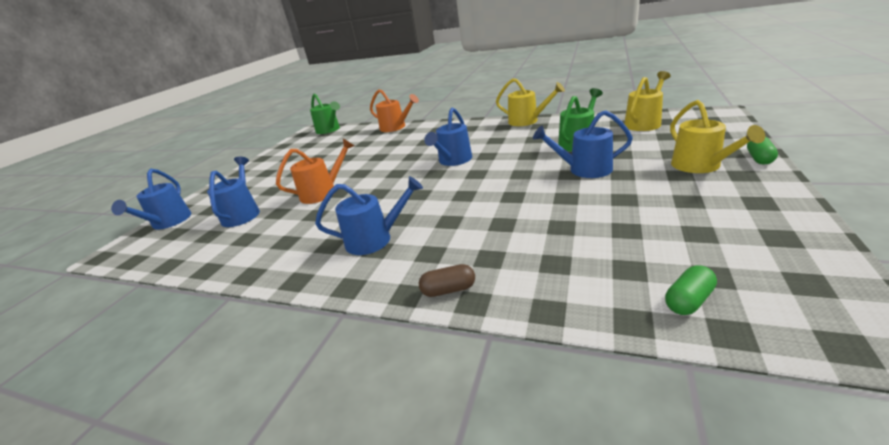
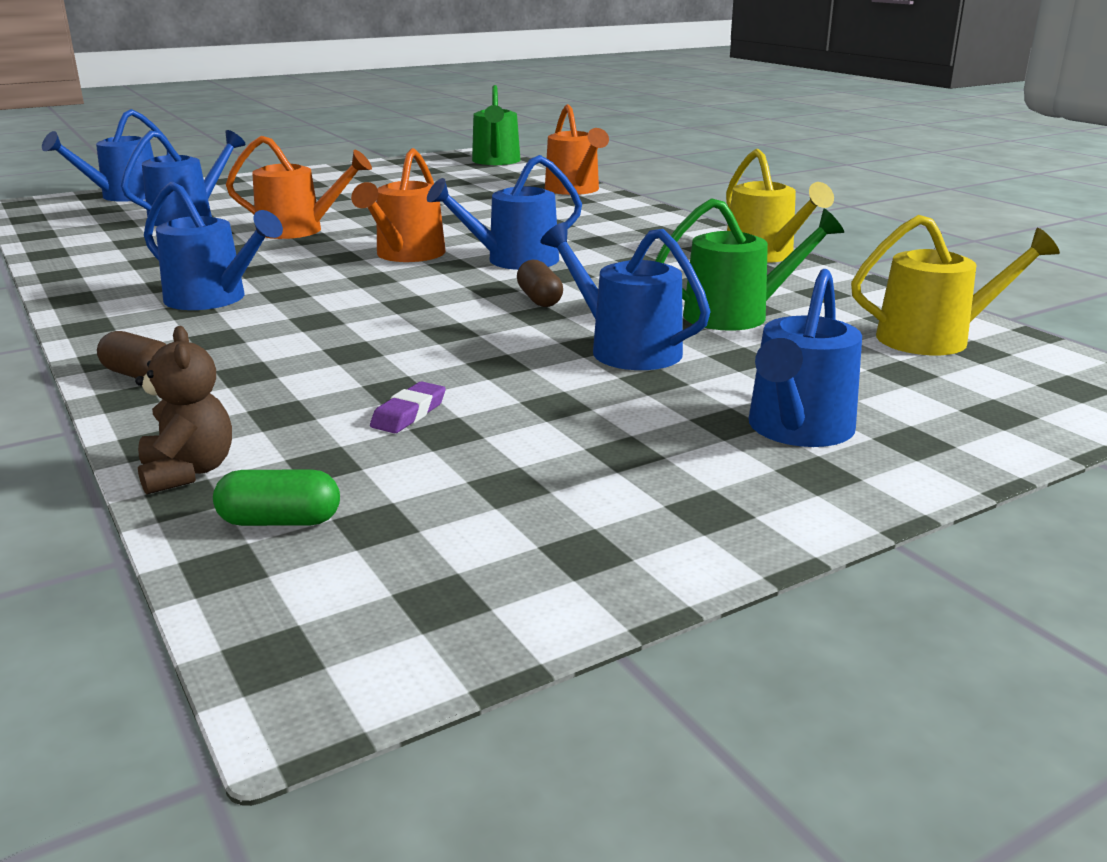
camera: 35 degrees right, 5 degrees down
yellow watering can [670,100,765,173] -> blue watering can [749,269,862,447]
green capsule [747,137,778,165] -> none
none -> brown teddy bear [135,326,232,495]
none -> orange watering can [351,148,446,262]
none -> purple eraser [370,381,446,433]
none -> brown capsule [517,260,563,307]

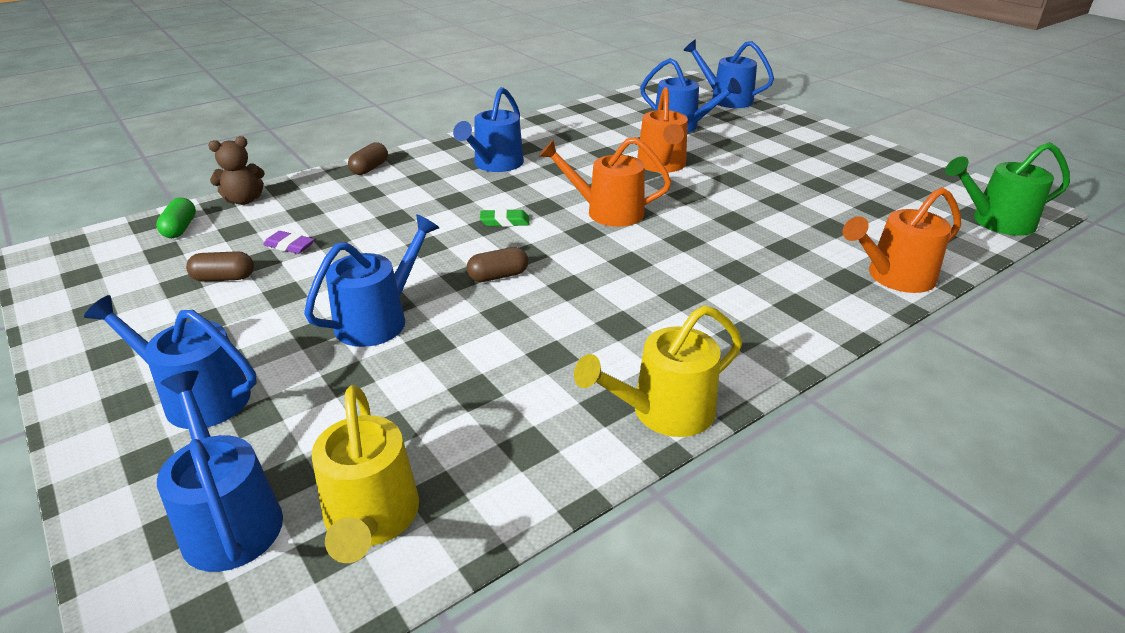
camera: 85 degrees right, 10 degrees up
blue watering can [427,155,582,270] -> blue watering can moved to [157,370,283,572]
green watering can [655,198,844,331] -> none
none -> brown capsule [186,251,254,282]
none -> green eraser [480,209,529,227]

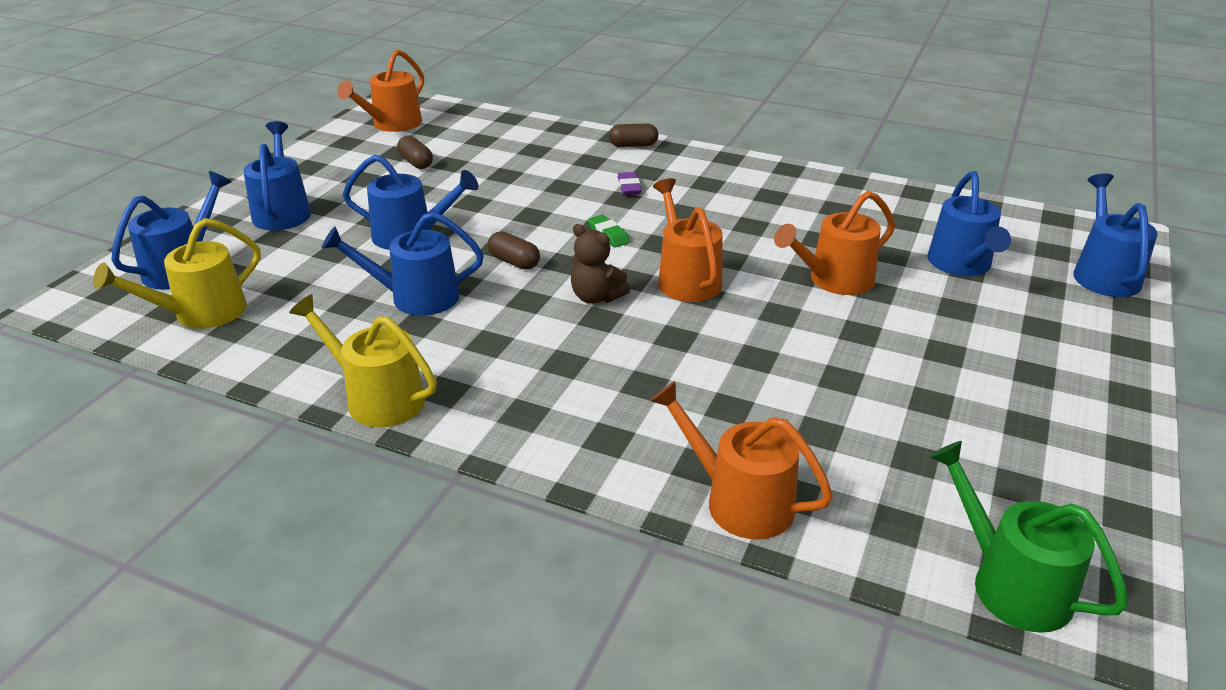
camera: 60 degrees right, 0 degrees up
green capsule [156,198,196,238] -> none
brown teddy bear [208,136,265,205] -> brown teddy bear moved to [571,224,630,304]
purple eraser [263,231,315,254] -> purple eraser moved to [618,172,642,195]
blue watering can [453,87,524,172] -> blue watering can moved to [322,212,484,316]
none -> orange watering can [337,50,424,132]

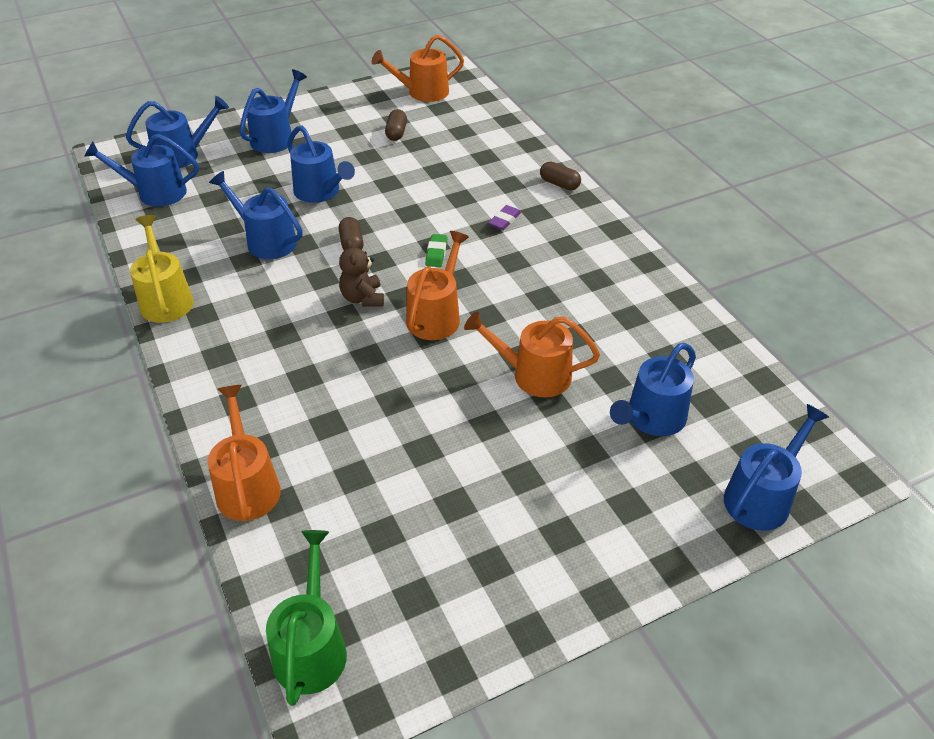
camera: 40 degrees right, 10 degrees up
yellow watering can [93,218,261,329] -> blue watering can [84,134,199,207]

